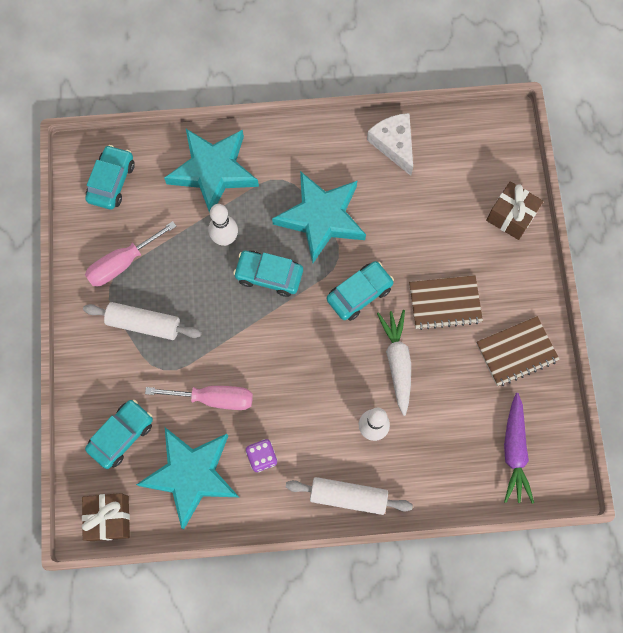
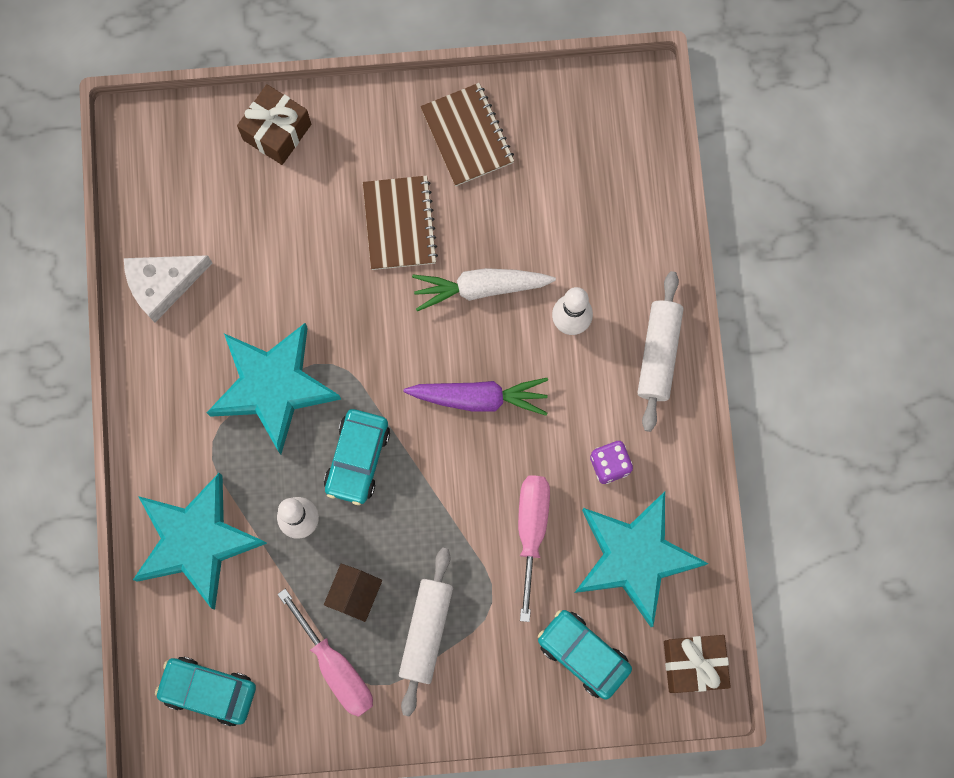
camera: 90 degrees left, 5 degrees up
turquoise car [327,261,394,321] -> none
purple carrot [504,393,534,504] -> purple carrot moved to [404,378,548,416]
none -> brown house [324,563,382,622]

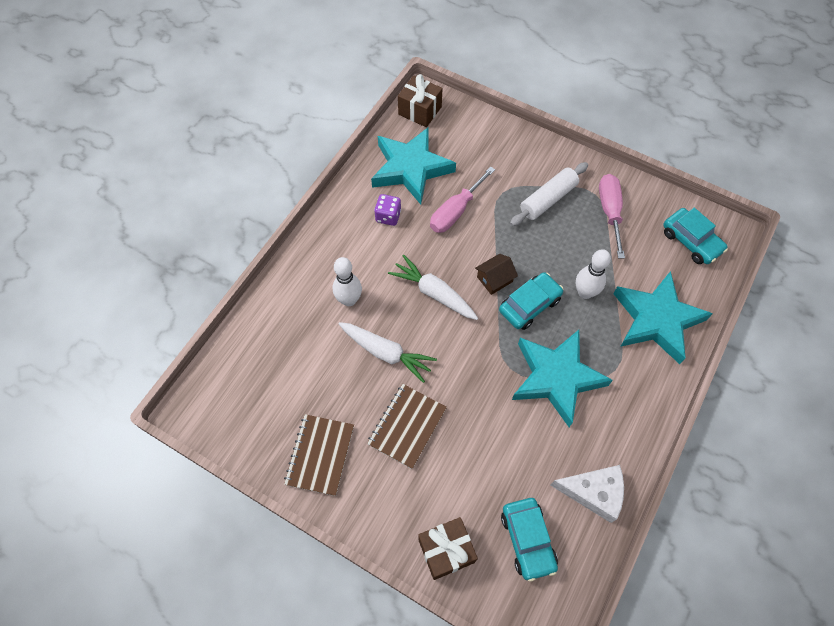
camera: 145 degrees left, 15 degrees down
brown house [324,563,382,622] -> brown house moved to [475,254,518,295]
purple carrot [404,378,548,416] -> white carrot [388,255,478,320]
turquoise car [538,610,632,700] -> turquoise car moved to [501,498,558,582]
white rolling pin [637,271,683,432] -> none

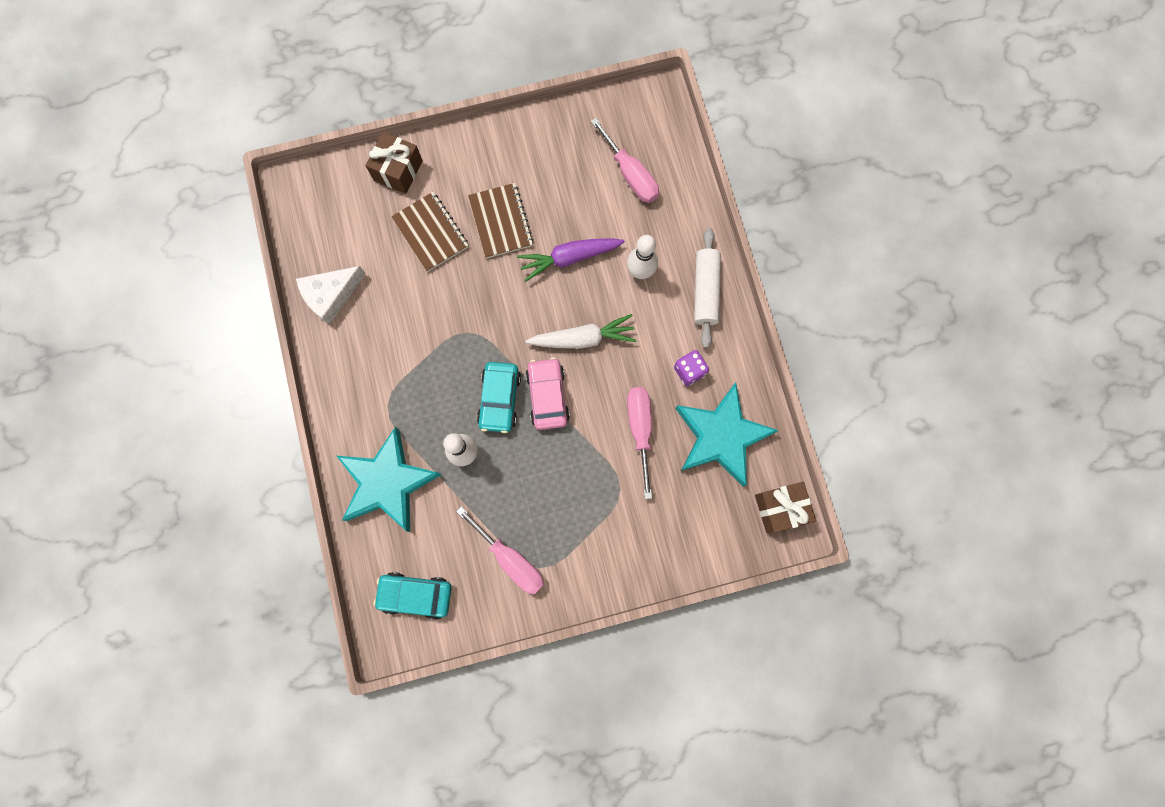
camera: 135 degrees right, 15 degrees up
brown notebook [284,414,354,496] -> brown notebook moved to [391,192,469,272]
white carrot [339,322,437,383] -> purple carrot [517,238,625,282]
brown house [475,254,518,295] -> pink car [525,357,570,430]
turquoise car [501,498,558,582] -> none
white rolling pin [510,162,588,226] -> white rolling pin moved to [694,228,721,348]
turquoise star [512,330,613,427] -> none
none -> pink screwdriver [591,118,659,203]

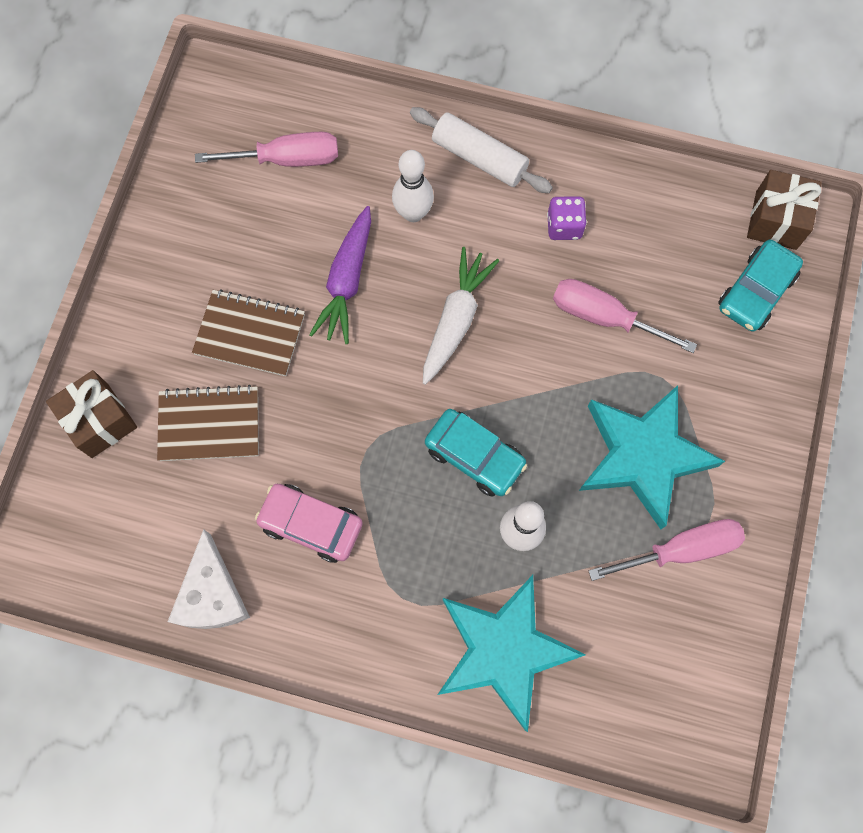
camera: 60 degrees left, 5 degrees down
turquoise car [374,572,452,620] -> turquoise car moved to [718,240,803,332]
pink car [525,357,570,430] -> pink car moved to [255,484,363,563]
turquoise star [675,383,779,487] -> turquoise star moved to [579,385,725,529]

